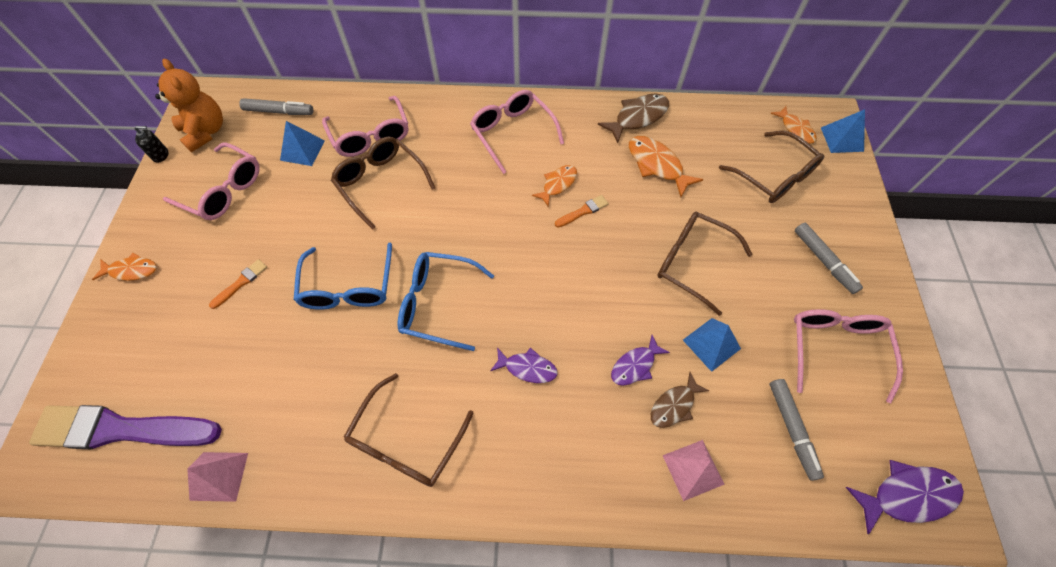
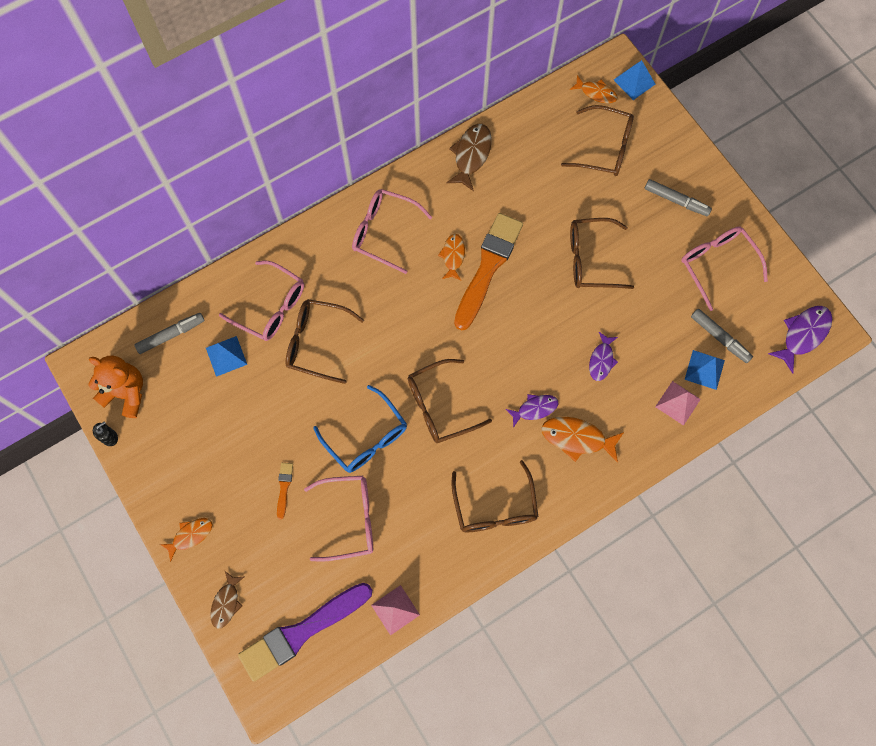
camera: 35 degrees left, 10 degrees up
pink glasses [163,143,260,220] -> pink glasses moved to [304,476,373,561]
blue glasses [397,252,494,351] -> brown glasses [408,359,492,443]
orange brush [555,195,609,228] -> orange brush [454,213,523,331], size x2.46
orange fish [629,136,704,197] -> orange fish moved to [542,417,624,463]
brown fish [651,372,709,428] -> brown fish moved to [210,571,245,629]
blue pyramid [683,318,741,372] -> blue pyramid moved to [684,350,725,390]

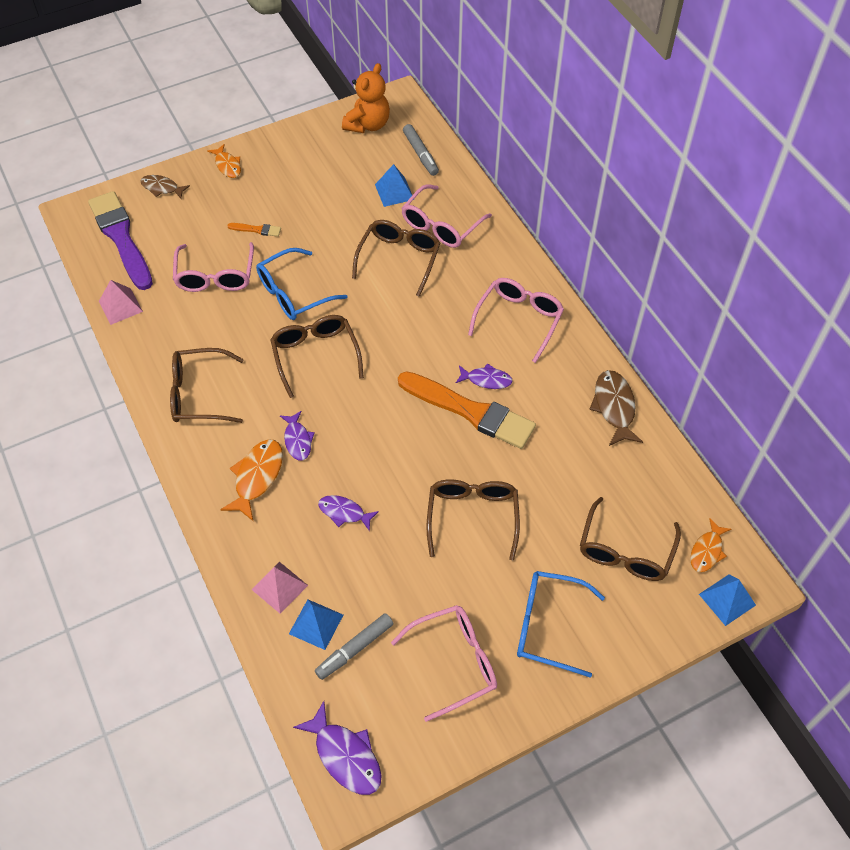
camera: 95 degrees right, 15 degrees down
black soap dispenser [93,421,118,446] -> none
orange fish [438,234,465,280] -> purple fish [456,363,513,389]
brown fish [446,124,492,191] -> brown fish turned 120 degrees counterclockwise [589,370,643,446]
grey marker [645,179,712,216] -> blue glasses [517,571,605,678]

